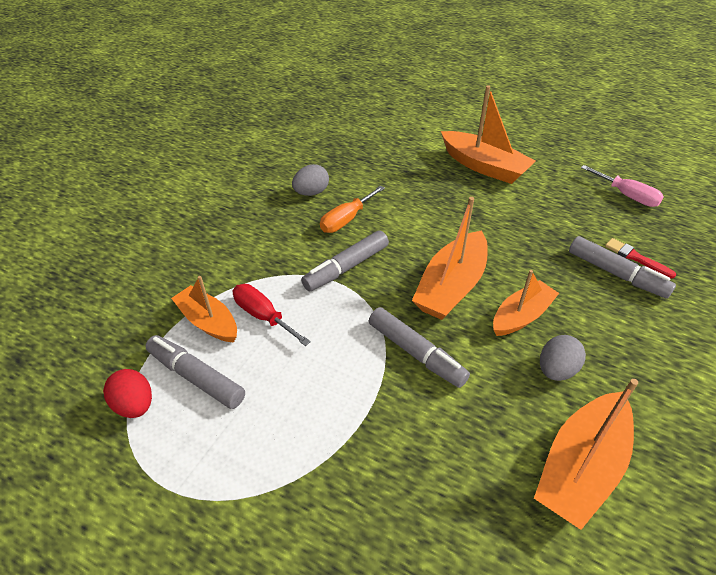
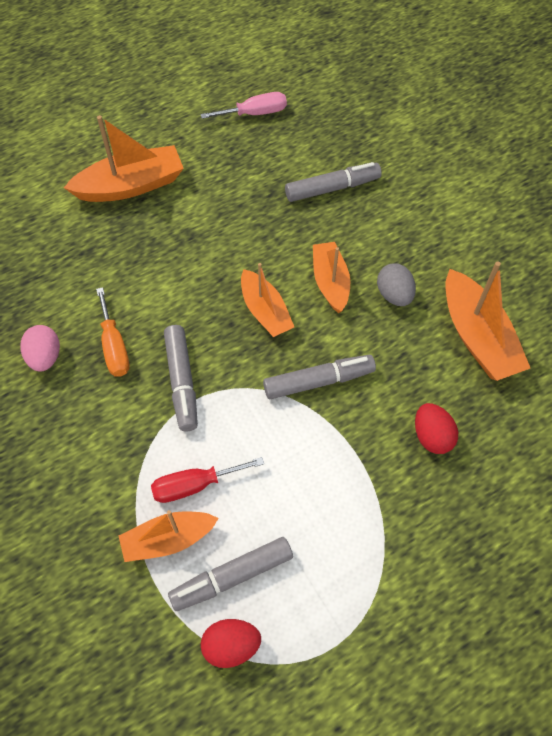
camera: 60 degrees left, 15 degrees up
grey egg [292,164,329,196] -> pink egg [21,325,60,371]
orange boat [412,197,488,320] -> orange boat [241,263,294,337], size x0.66
red brush [605,238,676,278] -> none
none -> red egg [415,403,458,454]

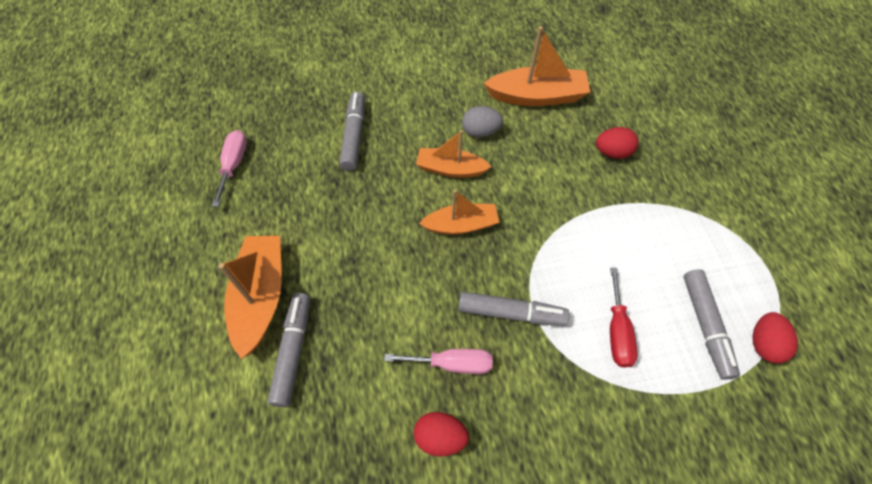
camera: 70 degrees left, 0 degrees up
pink egg [21,325,60,371] -> red egg [414,412,469,456]
orange screwdriver [96,287,129,377] -> pink screwdriver [384,349,493,374]
orange boat [119,510,219,562] -> none
grey marker [263,355,376,399] -> grey marker moved to [268,293,310,407]

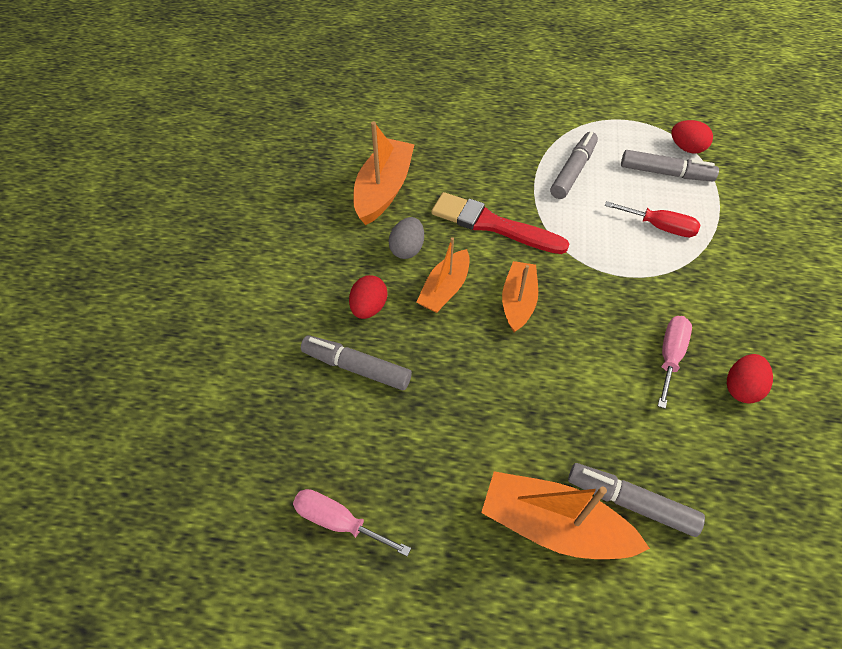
camera: 70 degrees left, 5 degrees down
grey marker [458,292,570,326] -> grey marker moved to [550,132,598,199]
red egg [596,127,638,159] -> red egg moved to [349,275,387,319]
none -> red brush [431,192,569,254]

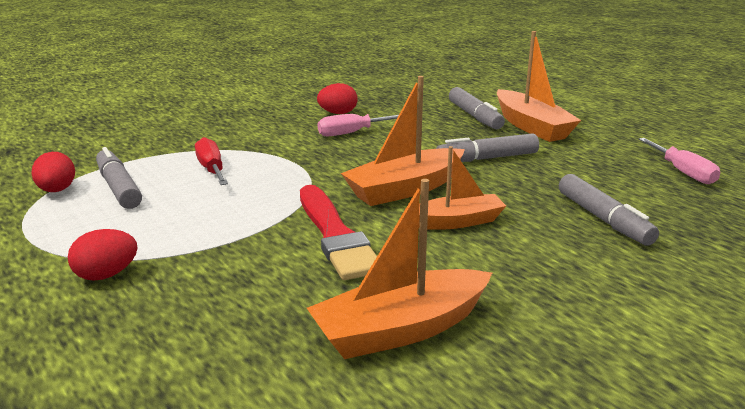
camera: 135 degrees left, 30 degrees down
red egg [349,275,387,319] -> red egg moved to [68,229,137,281]
grey egg [389,217,424,259] -> none
orange boat [502,261,538,333] -> orange boat [341,76,465,206], size x1.51
grey marker [550,132,598,199] -> grey marker moved to [436,133,539,162]

